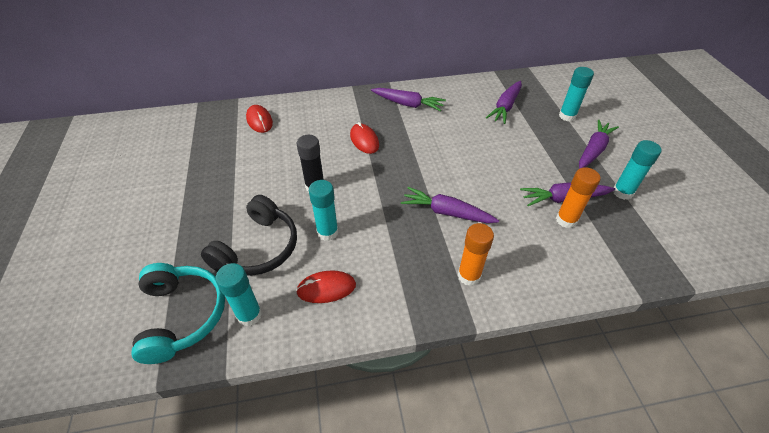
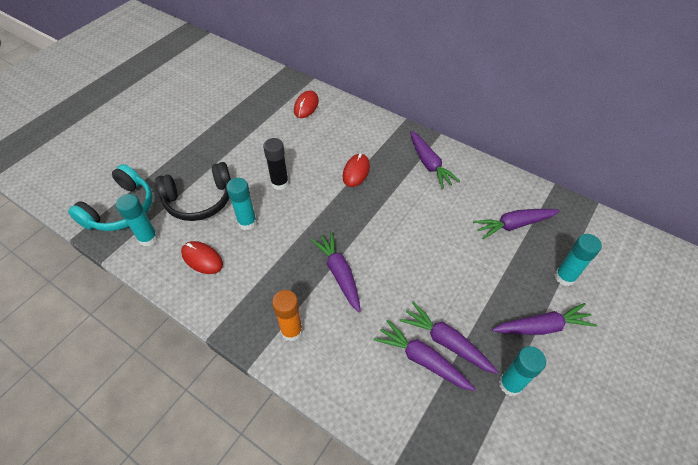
camera: 45 degrees right, 5 degrees up
orange glue stick [556,167,601,228] -> purple carrot [374,319,476,391]

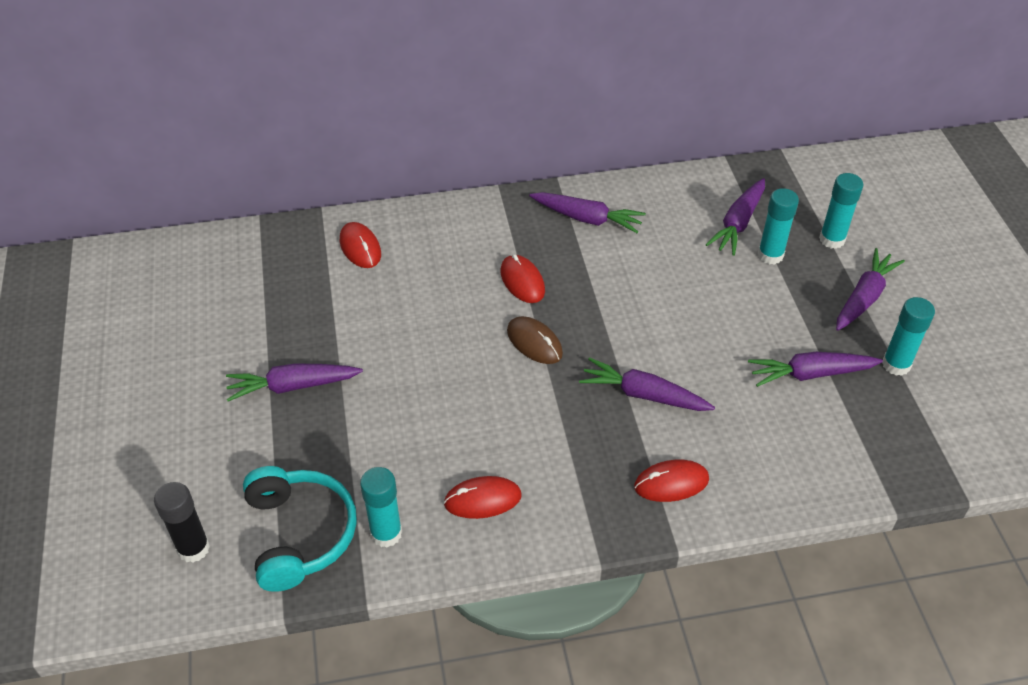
camera: 45 degrees left, 5 degrees down
black headphones [155,162,231,221] -> none
turquoise glue stick [226,178,257,230] -> turquoise glue stick moved to [758,188,799,265]
black glue stick [263,138,289,190] -> black glue stick moved to [154,482,210,563]
orange glue stick [272,290,303,341] -> red mouse [634,460,709,502]
purple carrot [374,319,476,391] -> purple carrot moved to [226,363,363,402]
none -> brown mouse [507,316,563,364]

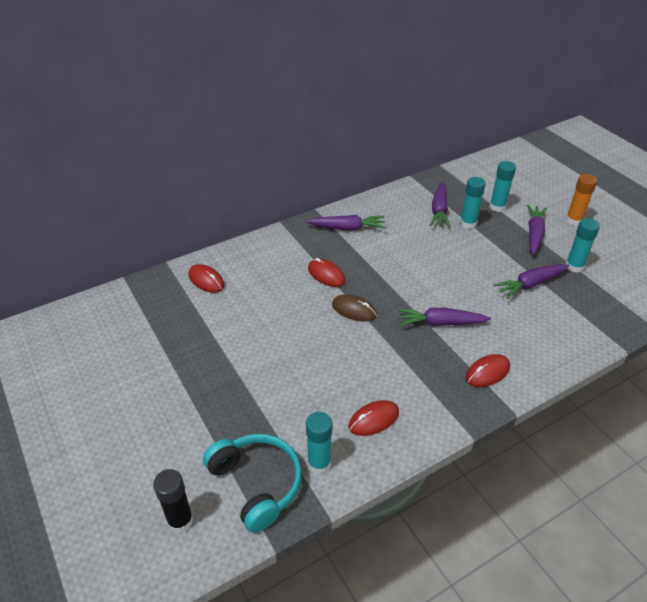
camera: 20 degrees left, 5 degrees down
purple carrot [226,363,363,402] -> none
none -> orange glue stick [566,174,597,226]

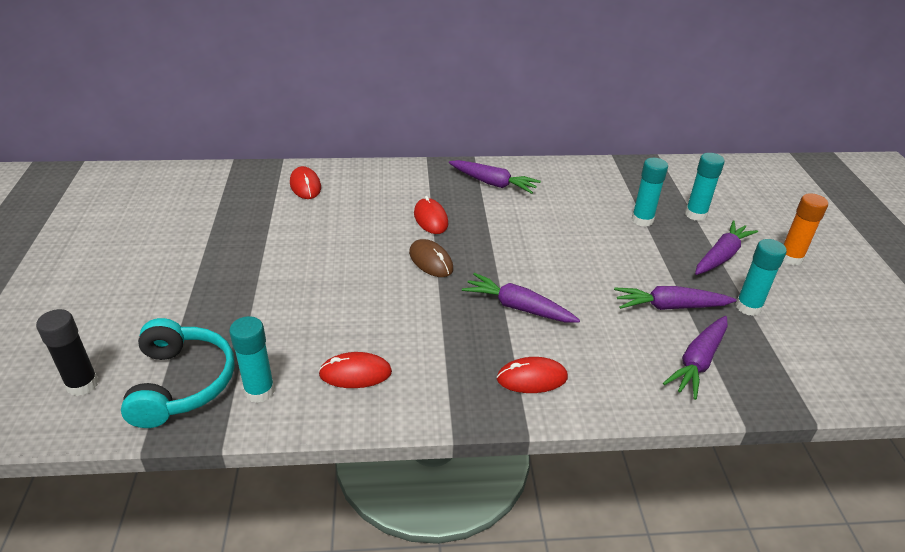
camera: 25 degrees right, 5 degrees down
purple carrot [430,181,450,228] -> purple carrot moved to [663,316,728,400]

